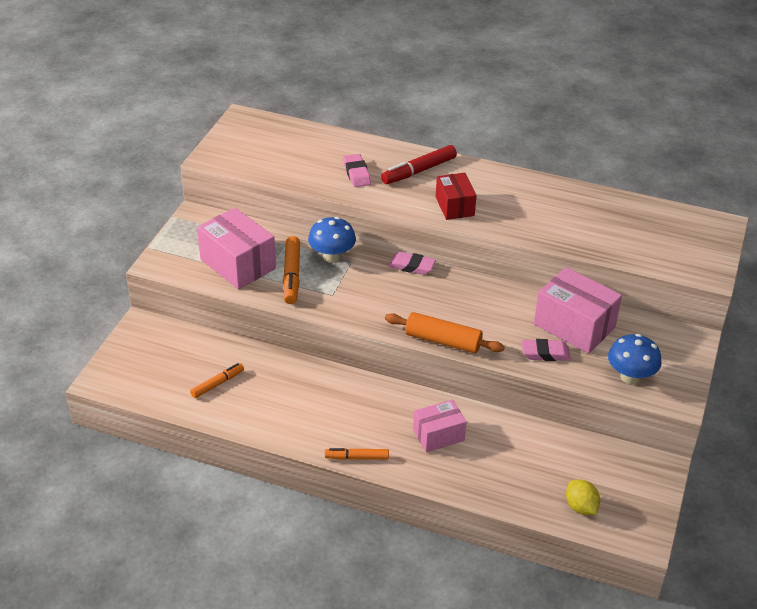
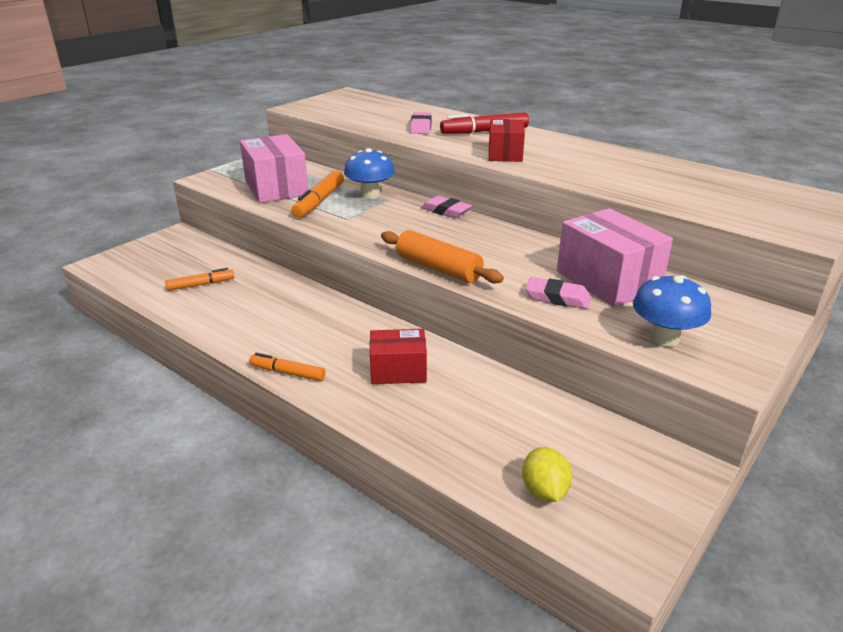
camera: 20 degrees right, 10 degrees down
pink box [413,400,466,452] -> red box [370,329,427,384]

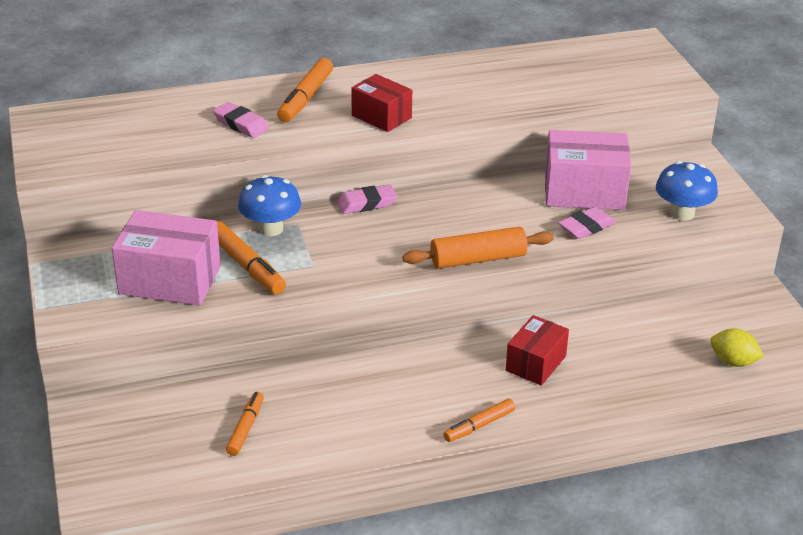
camera: 55 degrees left, 5 degrees up
red marker [440,112,529,134] -> orange marker [277,58,333,122]

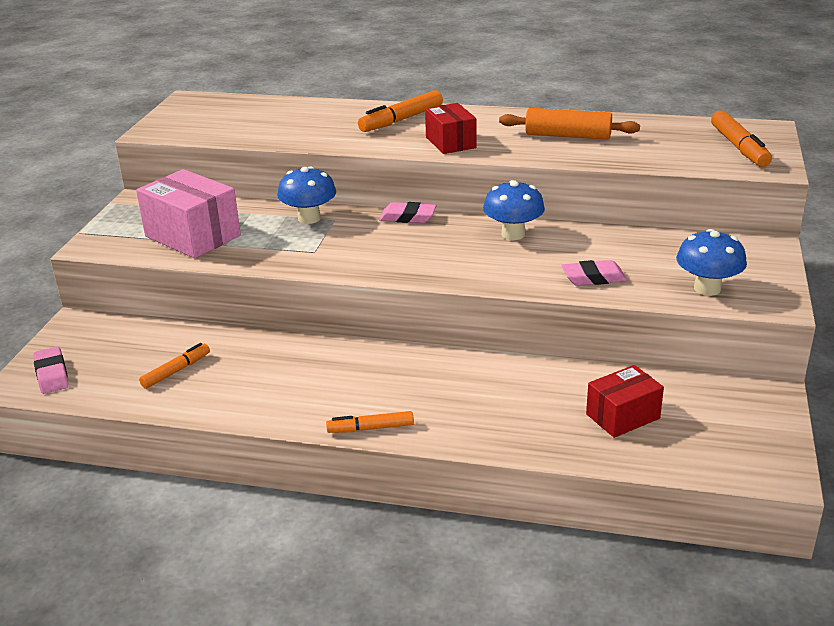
camera: 30 degrees right, 5 degrees down
pink eraser [213,102,269,138] -> pink eraser moved to [33,347,69,394]
orange marker [217,221,286,294] -> orange marker moved to [711,110,772,167]
orange rolling pin [403,227,554,269] -> orange rolling pin moved to [499,108,640,140]
red box [506,315,569,386] -> red box moved to [586,365,664,438]
pink box [545,130,631,210] -> none
yellow lemon [710,328,764,367] -> none
none -> blue mushroom [483,180,545,240]

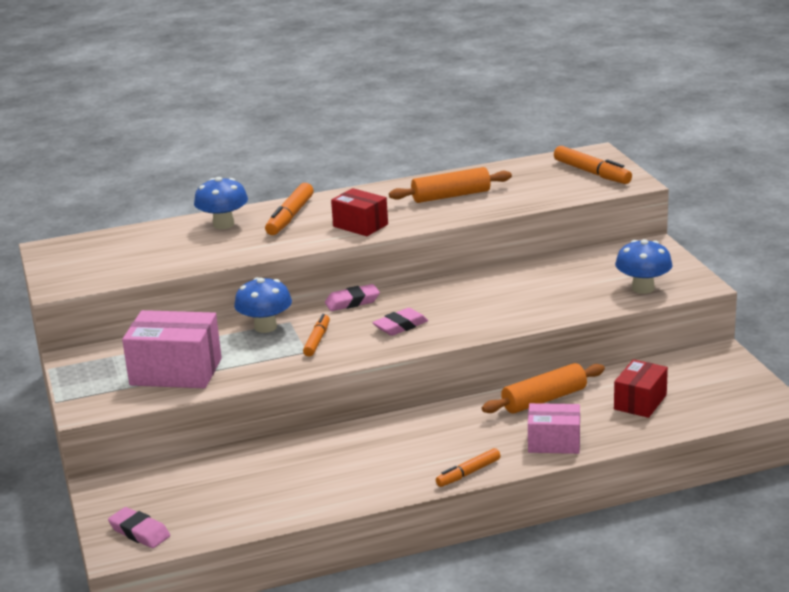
camera: 30 degrees left, 5 degrees down
orange marker [139,343,210,389] -> orange marker moved to [303,314,330,356]
blue mushroom [483,180,545,240] -> blue mushroom moved to [194,177,248,229]
pink eraser [561,260,627,286] -> pink eraser moved to [372,308,428,336]
none -> orange rolling pin [482,363,605,414]
none -> pink box [528,403,580,454]

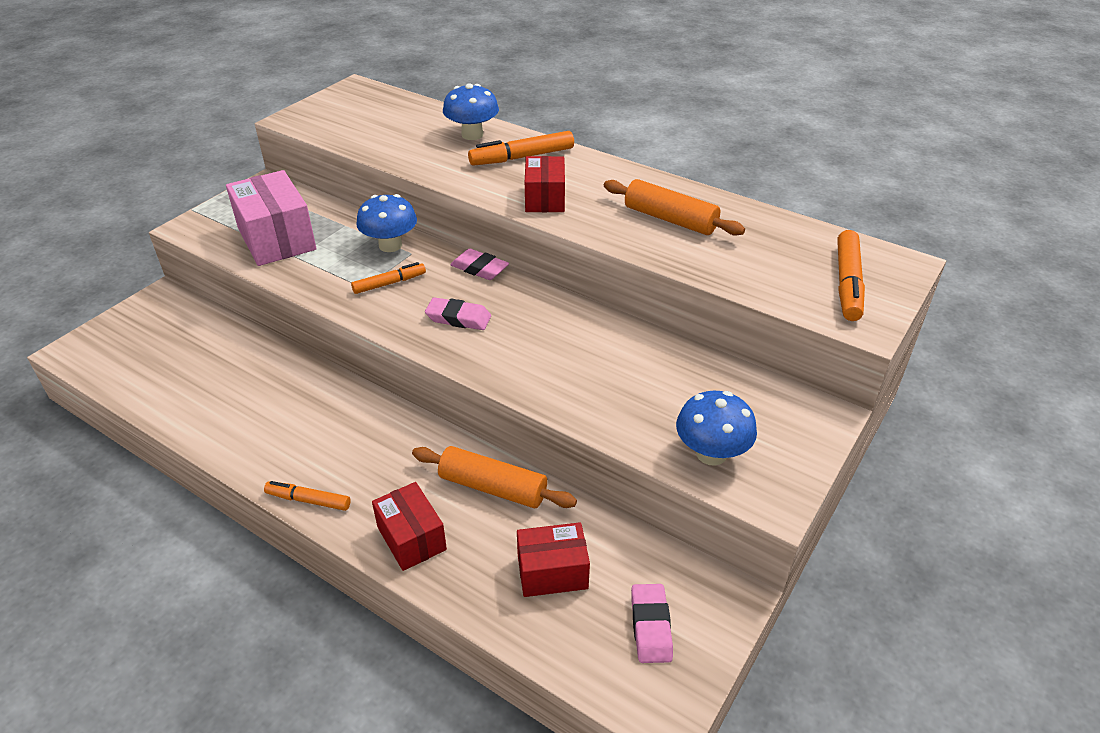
camera: 50 degrees right, 15 degrees up
pink eraser [108,507,170,548] -> pink eraser moved to [631,584,673,663]
pink box [528,403,580,454] -> red box [372,482,447,571]

